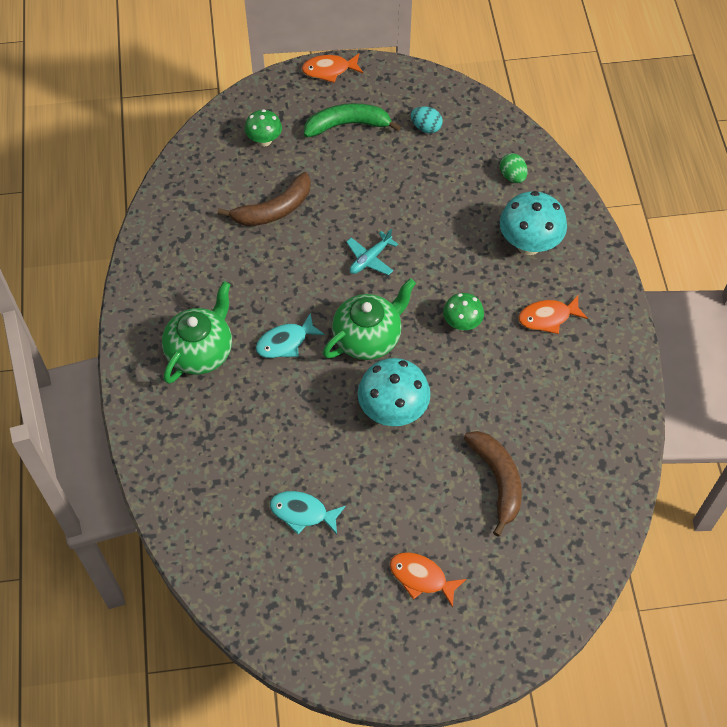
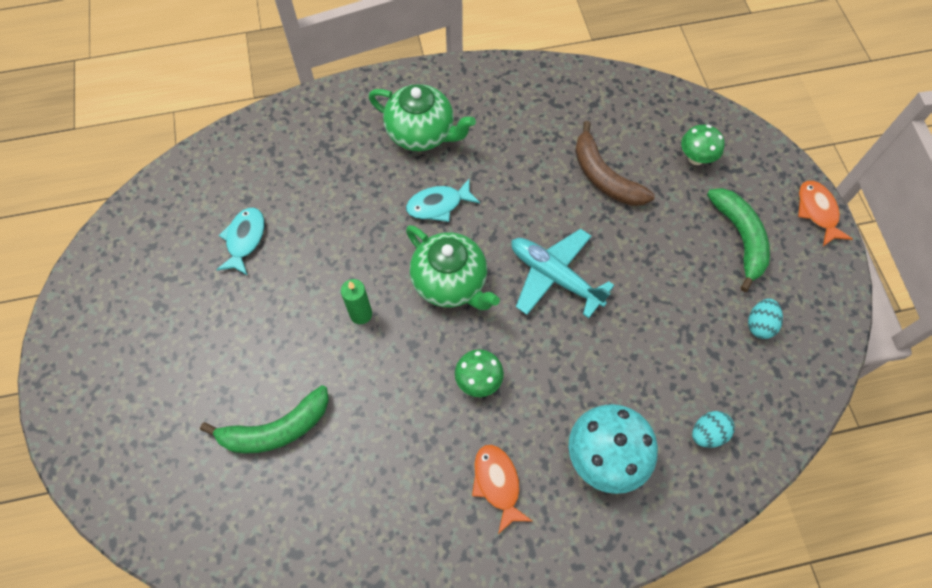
camera: 85 degrees right, 5 degrees up
turquoise fish [256,312,325,358] -> turquoise fish turned 75 degrees counterclockwise [406,178,480,222]
turquoise plane [346,229,398,275] -> turquoise plane [511,228,614,318], size x1.66
turquoise mushroom [358,358,430,426] -> green candle [341,279,372,324]
orange fish [390,552,466,608] -> none
brown banana [464,431,522,536] -> green banana [200,385,329,454]
green egg [500,153,528,183] -> turquoise egg [692,411,735,448]

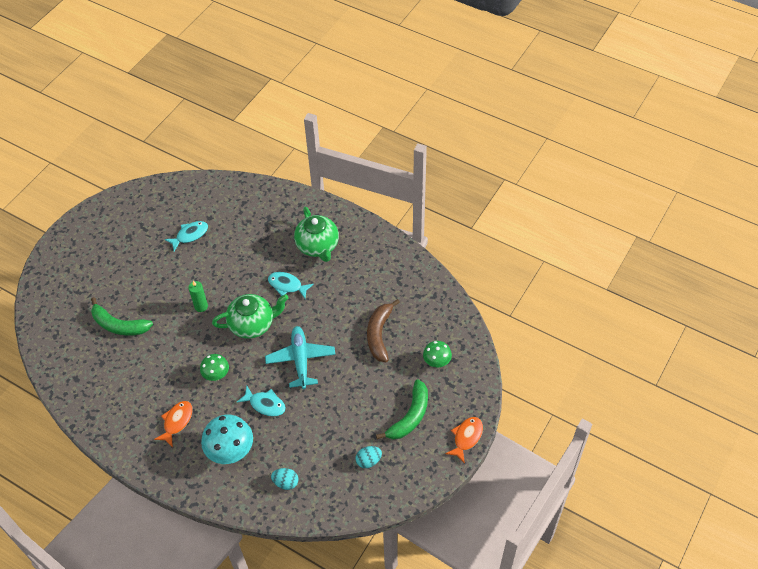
camera: 45 degrees right, 10 degrees down
green teapot [406,225,500,310] -> green teapot turned 105 degrees counterclockwise [212,294,288,339]
none -> turquoise fish [237,386,286,416]

